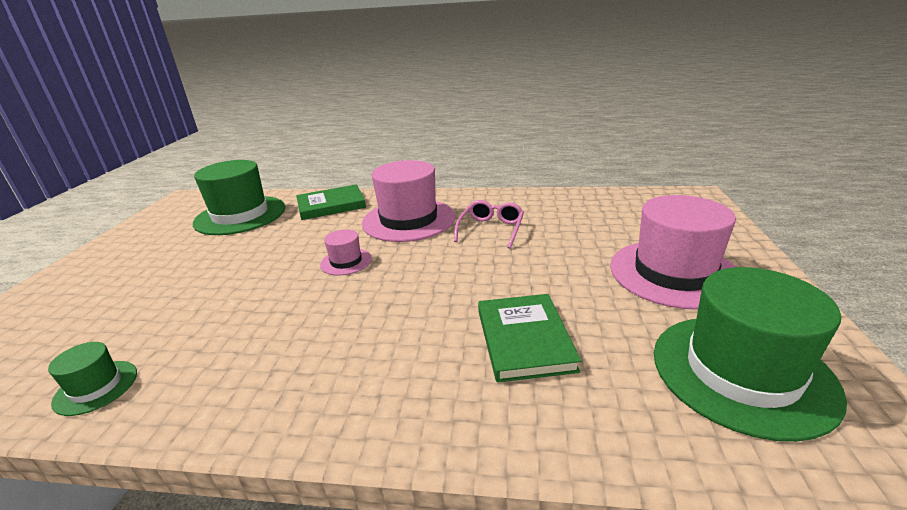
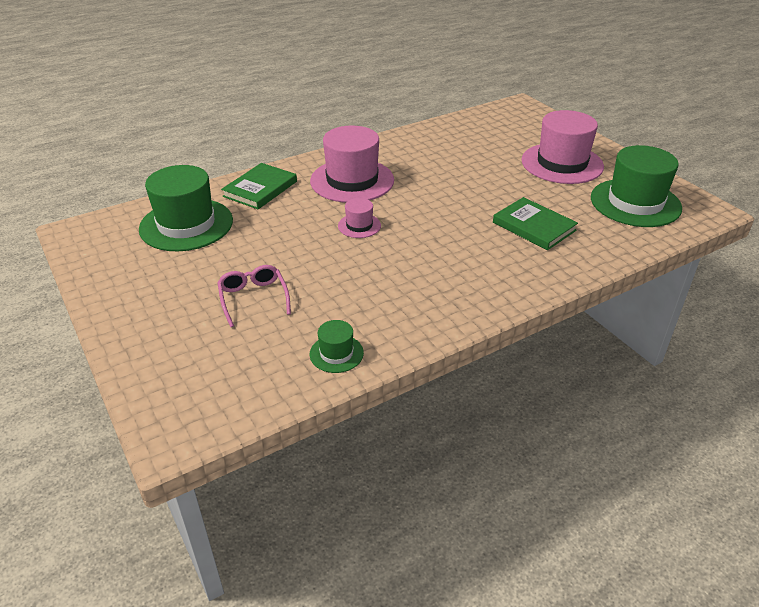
camera: 40 degrees left, 10 degrees up
pink glasses [454,200,524,249] -> pink glasses moved to [217,265,291,327]

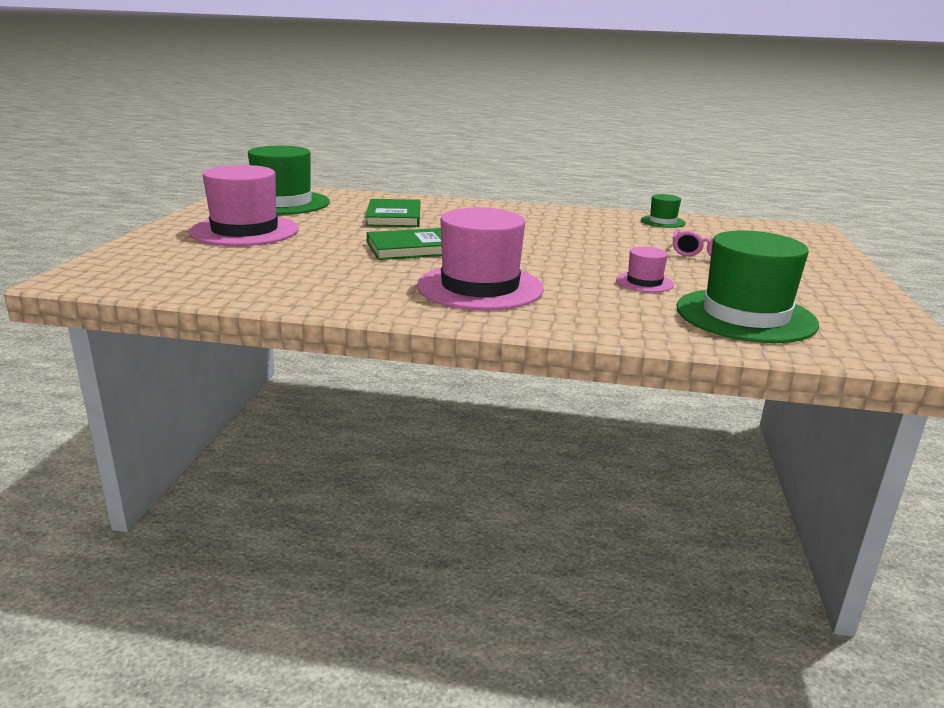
camera: 140 degrees left, 15 degrees down
green book [221,163,297,209] -> green book moved to [367,228,442,260]
pink hat [338,198,381,238] -> pink hat moved to [616,247,674,292]

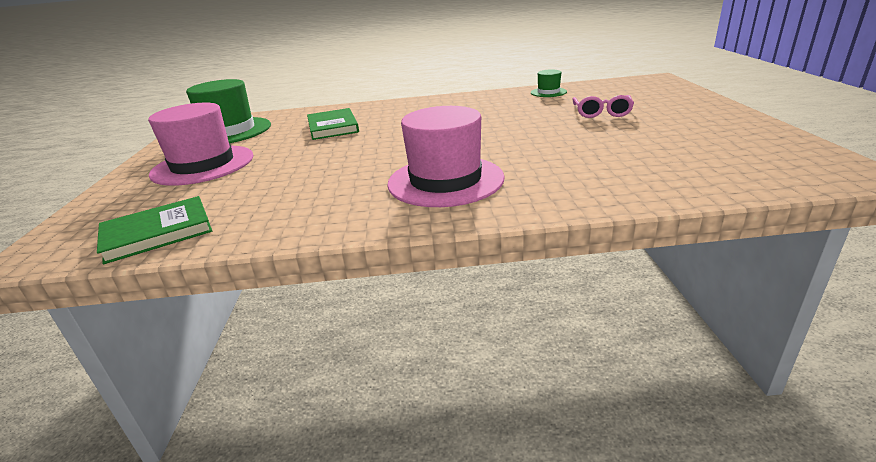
camera: 10 degrees left, 5 degrees up
green book [367,228,442,260] -> green book moved to [97,196,212,264]
pink hat [616,247,674,292] -> none
green hat [676,230,819,343] -> none

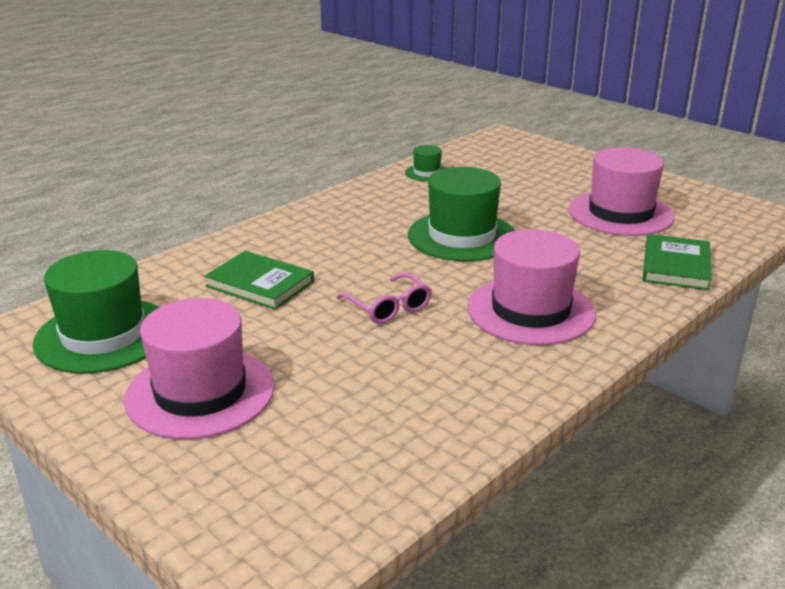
camera: 45 degrees left, 0 degrees up
green book [97,196,212,264] -> green book moved to [643,234,712,290]
pink glasses [572,95,634,118] -> pink glasses moved to [336,273,432,324]
none -> green hat [408,167,515,261]
none -> pink hat [569,147,675,236]

